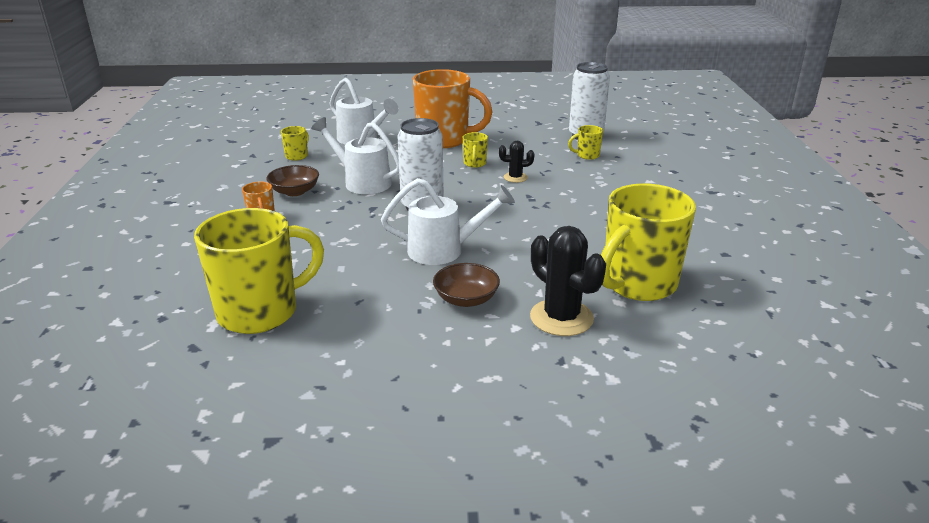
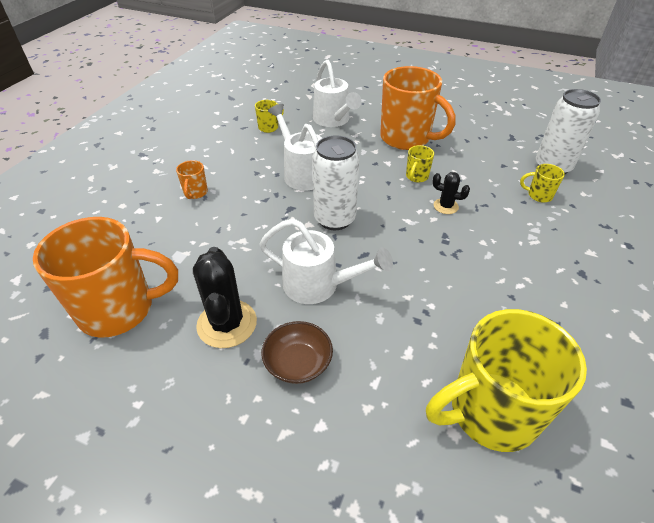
camera: 25 degrees right, 15 degrees up
yellow mug [194,208,324,334] -> orange mug [33,217,178,338]
brown bowl [266,165,319,196] -> none
black cactus [530,226,606,336] -> black cactus moved to [193,247,257,348]

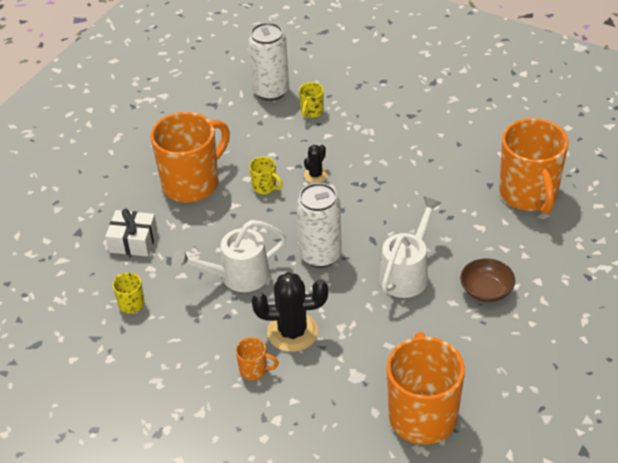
camera: 80 degrees left, 0 degrees up
black cactus [193,247,257,348] -> black cactus moved to [252,272,328,352]
white watering can [313,60,362,127] -> white gift [105,209,157,257]
yellow mug [426,309,587,452] -> orange mug [499,118,568,214]

